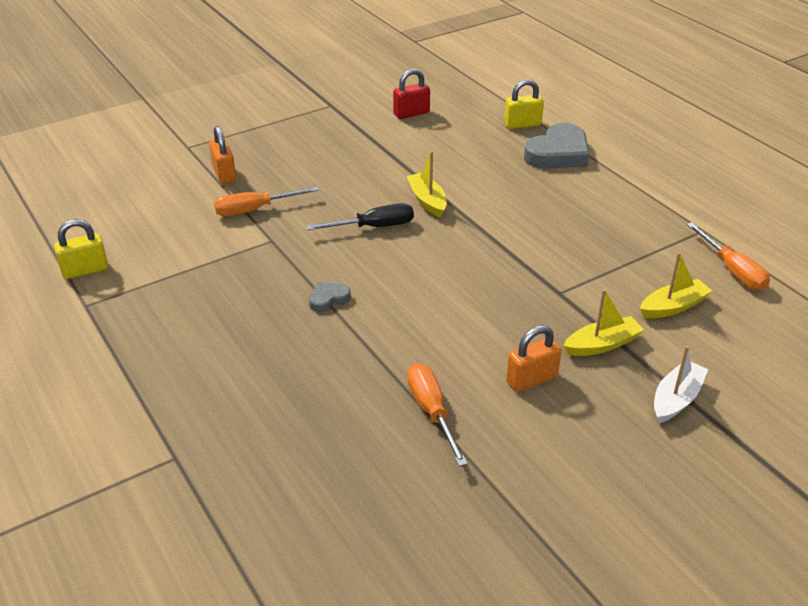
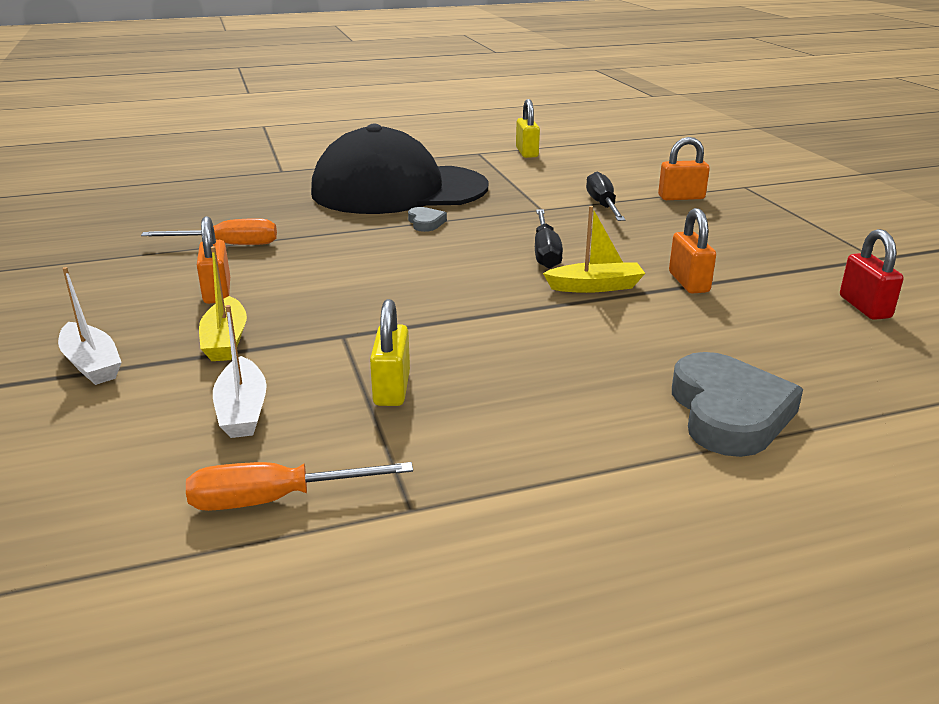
camera: 105 degrees right, 10 degrees down
orange screwdriver [214,187,319,216] -> black screwdriver [586,172,625,221]
yellow padlock [504,79,544,129] -> yellow padlock moved to [370,299,410,406]
grey heart [524,123,590,169] -> grey heart turned 150 degrees counterclockwise [672,352,803,457]
yellow boat [640,252,712,318] -> white boat [213,305,267,438]
none -> black cap [311,124,488,214]
none -> orange padlock [669,208,716,294]

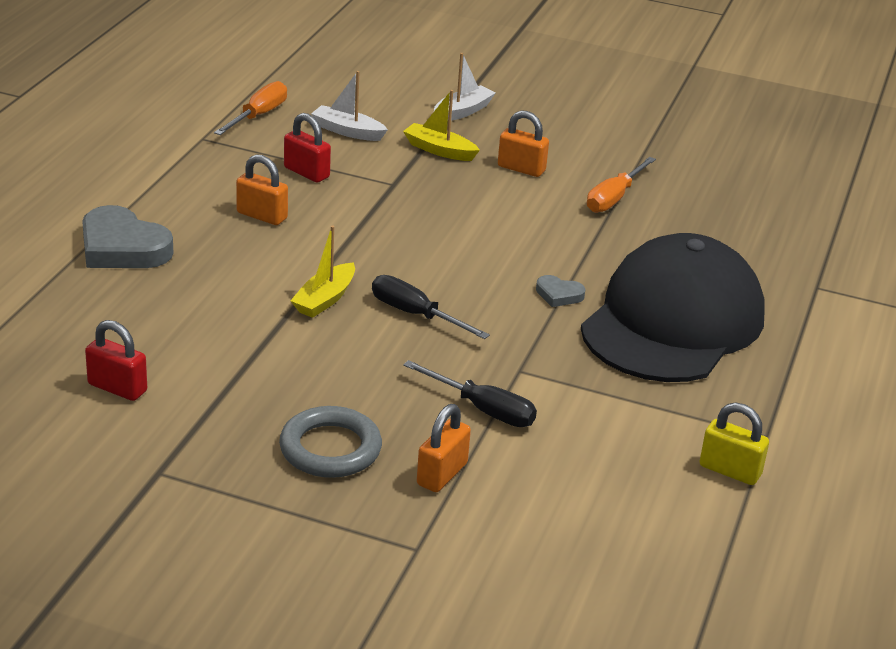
camera: 125 degrees right, 5 degrees up
white boat [58,267,122,385] -> white boat turned 135 degrees clockwise [434,53,496,121]
yellow padlock [370,299,410,406] -> red padlock [284,113,331,183]
orange padlock [669,208,716,294] -> orange padlock moved to [236,154,288,225]
none -> grey ring [279,406,382,478]

